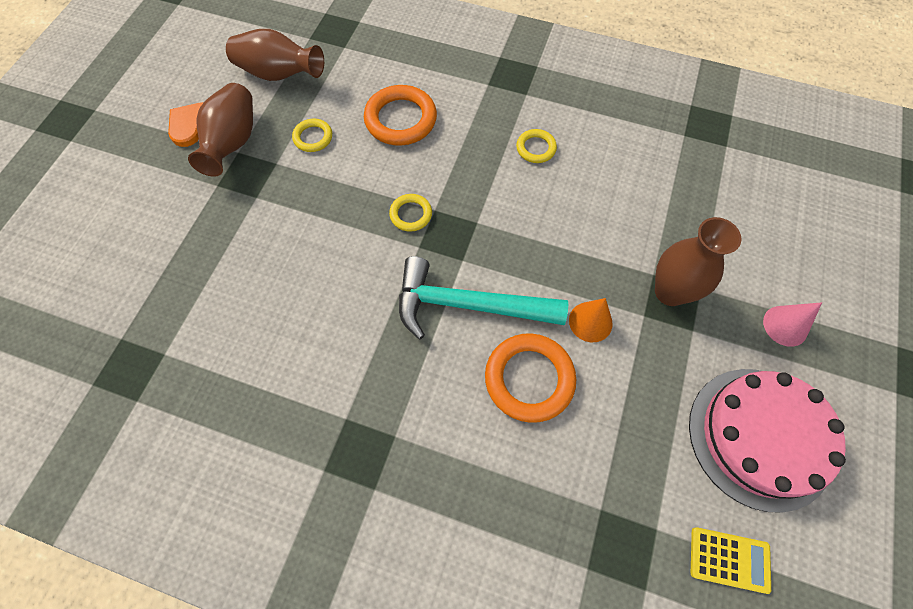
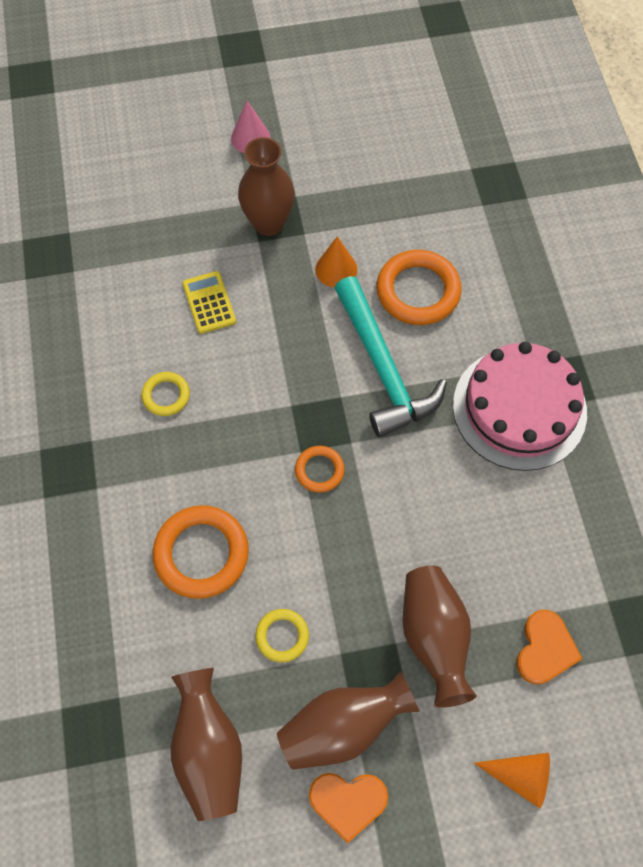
camera: 120 degrees left, 0 degrees up
yellow ring [389,194,432,232] -> orange ring [295,446,345,493]
pink cake [689,369,846,513] -> pink cake moved to [453,342,587,471]
yellow calculator [691,527,771,594] -> yellow calculator moved to [182,271,236,334]
none -> brown vase [403,565,477,708]
none -> orange cone [474,753,550,808]
none -> orange heart [516,610,583,685]

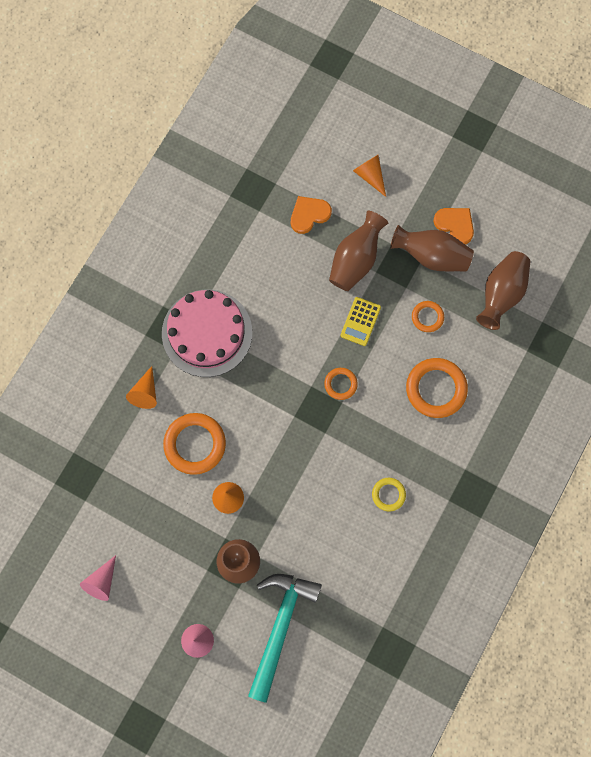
camera: 140 degrees left, 10 degrees up
yellow calculator [182,271,236,334] -> yellow calculator moved to [340,297,381,346]
yellow ring [255,609,309,662] -> orange ring [412,301,444,332]
turquoise hammer [335,276,447,437] -> turquoise hammer moved to [248,574,322,703]
none -> pink cone [80,555,116,601]
none -> orange cone [126,366,157,409]

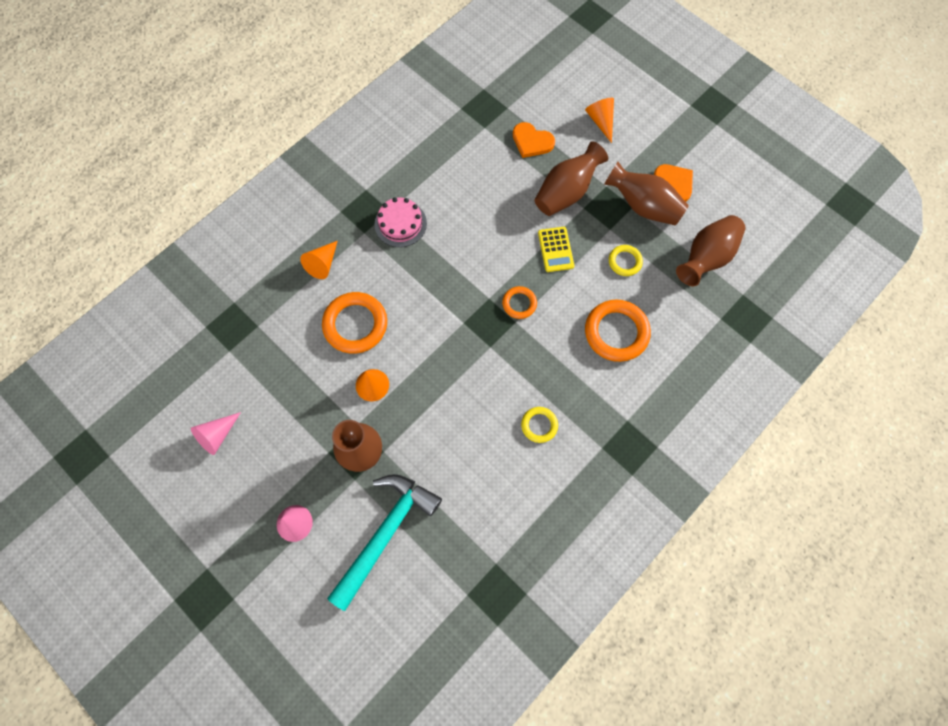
camera: 15 degrees right, 5 degrees down
pink cake [162,290,252,377] -> pink cake [375,197,427,247], size x0.57
orange heart [291,196,332,234] -> orange heart turned 135 degrees counterclockwise [513,122,555,158]
yellow calculator [340,297,381,346] -> yellow calculator turned 45 degrees counterclockwise [538,227,574,272]
orange ring [412,301,444,332] -> yellow ring [609,245,643,276]

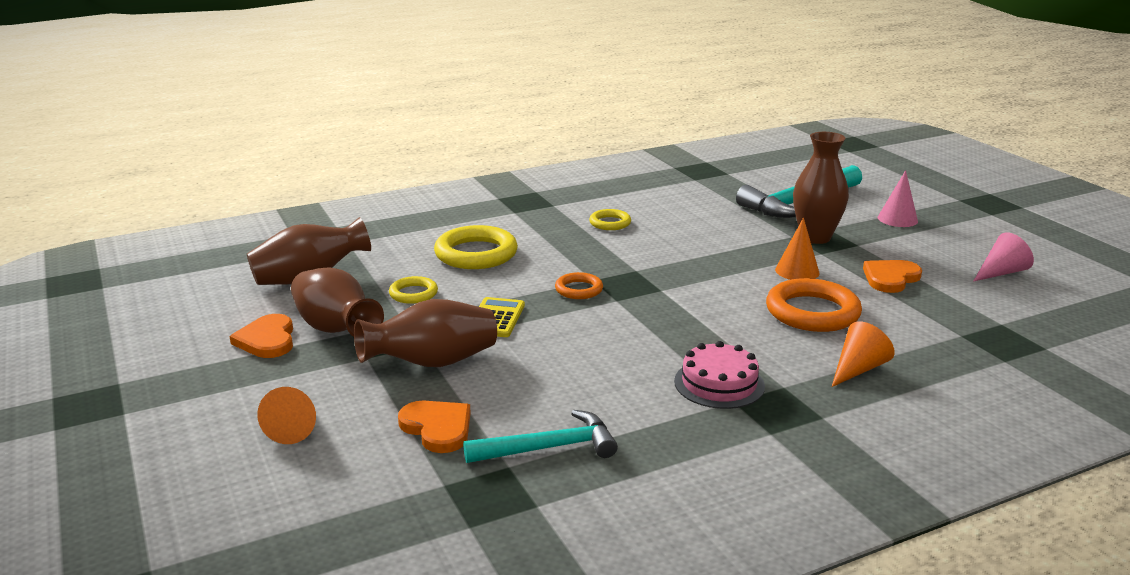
camera: 160 degrees left, 45 degrees down
orange ring [585,300,651,362] -> yellow ring [434,225,518,269]
none -> turquoise hammer [463,410,618,463]
none -> orange heart [863,260,922,293]

